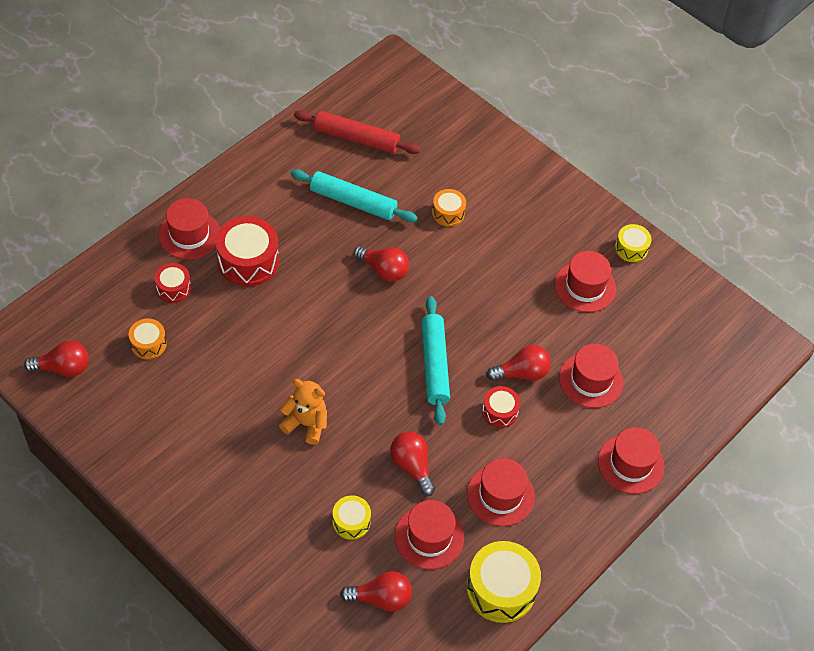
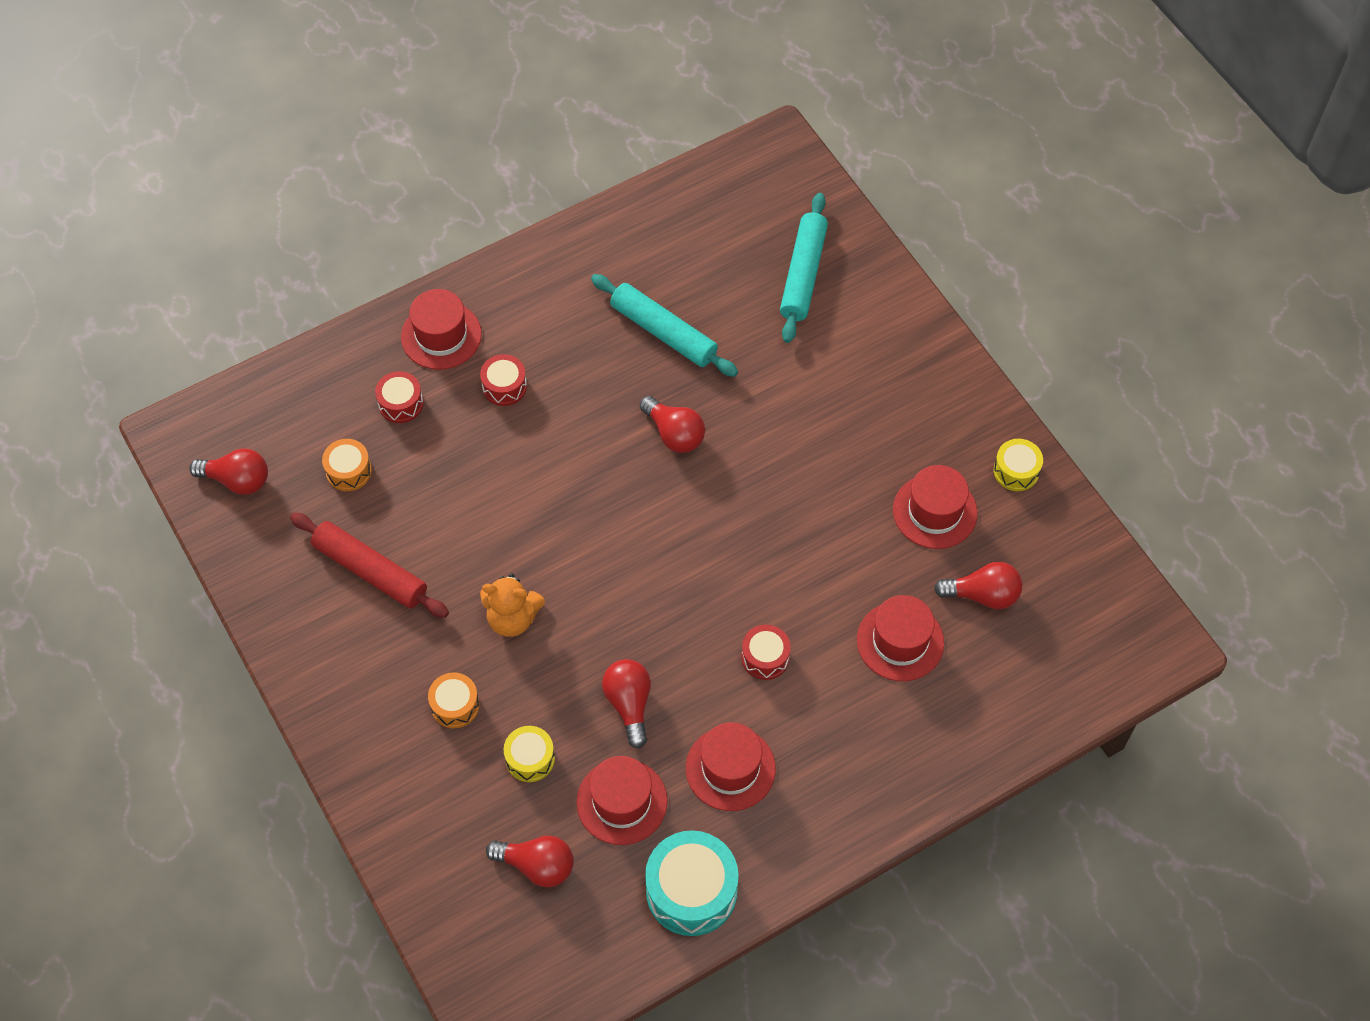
camera: 20 degrees right, 5 degrees up
red drum [216,216,279,287] -> red drum [480,354,527,406], size x0.56
orange teddy bear [279,379,327,445] -> orange teddy bear turned 150 degrees clockwise [480,573,545,637]
red rolling pin [294,110,421,154] -> red rolling pin moved to [290,513,449,618]
turquoise rolling pin [421,296,450,425] -> turquoise rolling pin moved to [780,193,828,343]
orange drum [432,189,466,227] -> orange drum moved to [428,673,479,728]
yellow drum [467,541,541,623] -> turquoise drum [645,830,739,936]
red light bulb [487,345,551,381] -> red light bulb moved to [934,562,1022,609]
red hat [598,427,665,494] -> none

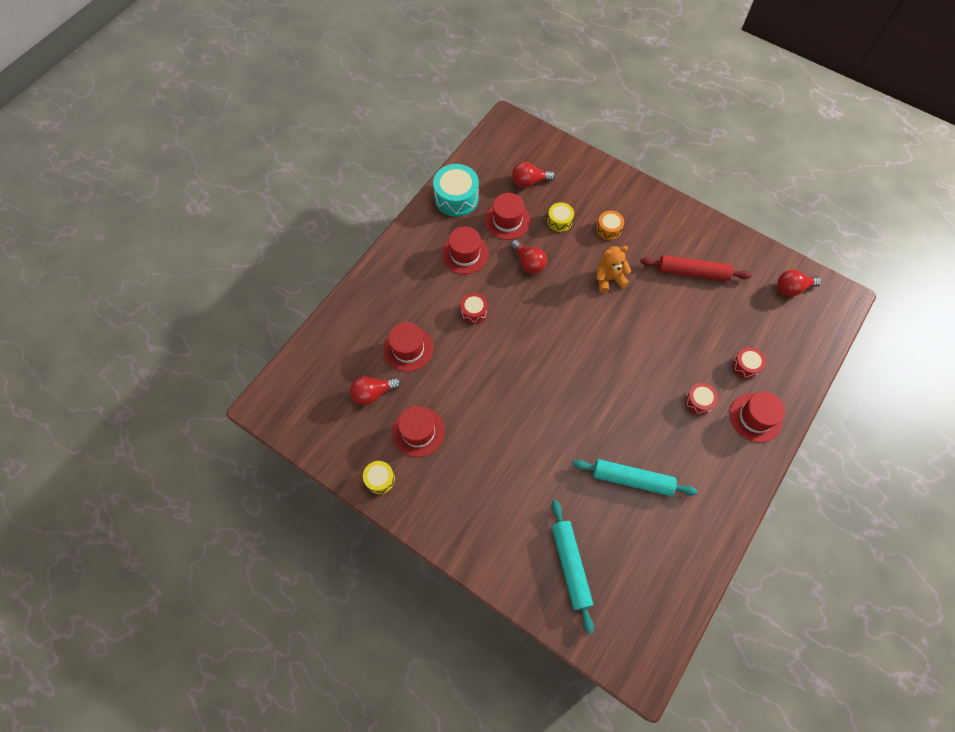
camera: 155 degrees right, 5 degrees up
orange drum [322,439,372,491] -> none
red light bulb [640,396,705,453] -> none

